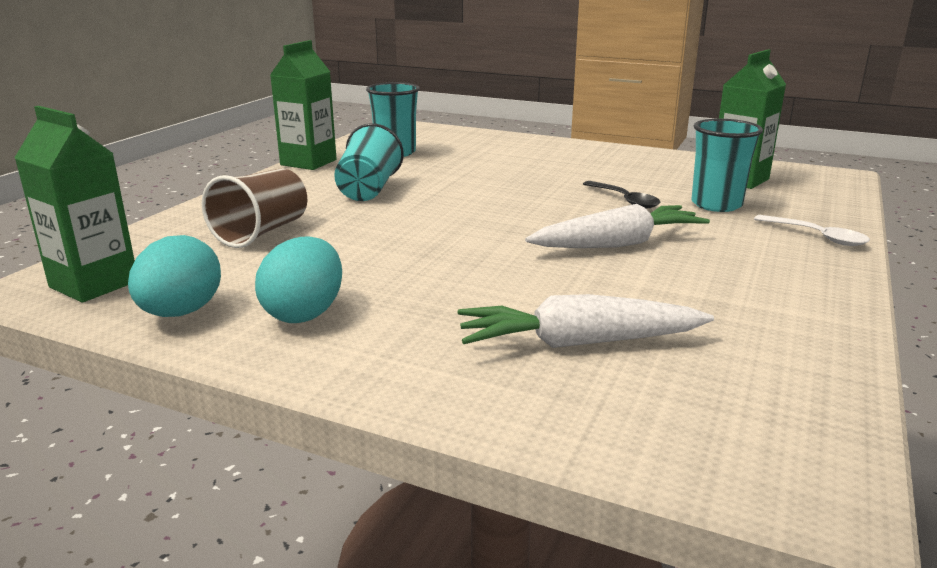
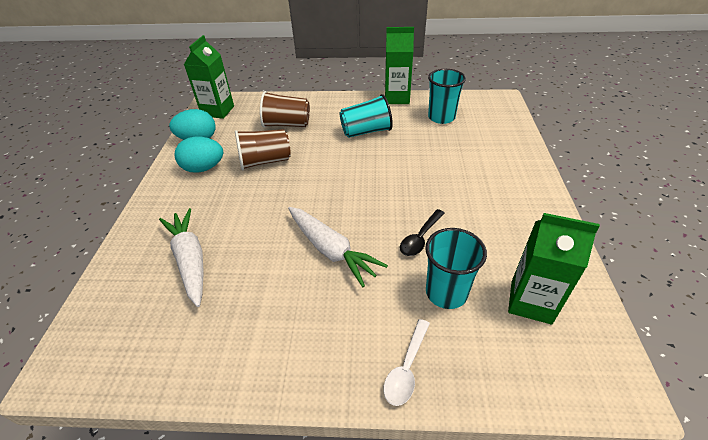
camera: 70 degrees right, 20 degrees up
none -> brown cup [235,129,291,170]

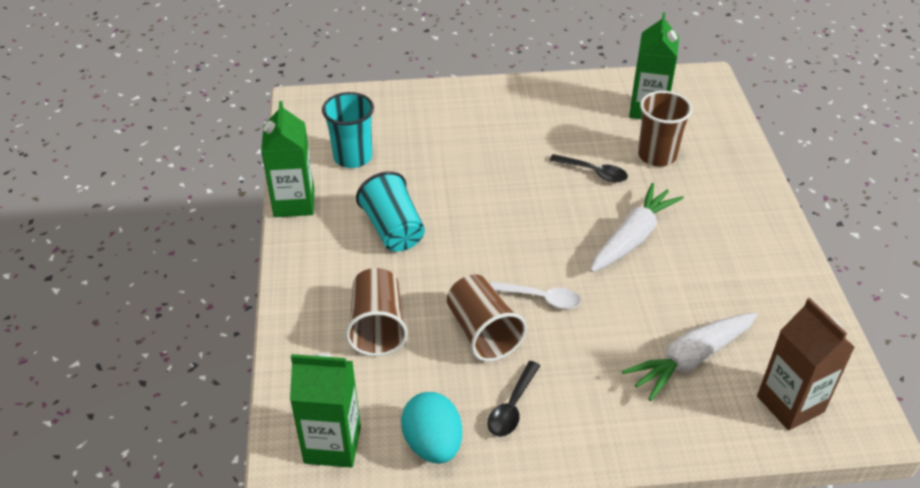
camera: 100 degrees left, 0 degrees up
turquoise egg [175,137,223,173] -> black spoon [487,361,540,437]
white spoon [383,319,430,406] -> white spoon moved to [491,282,581,309]
turquoise cup [425,228,487,309] -> brown cup [638,91,693,167]
none -> brown carton [757,298,855,430]

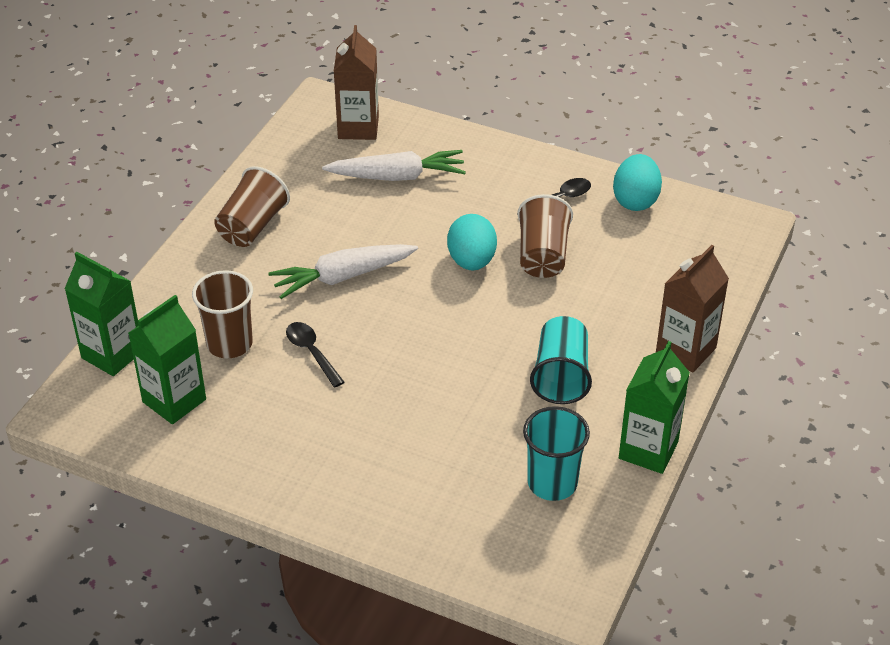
camera: 150 degrees left, 0 degrees up
green carton [290,353,361,467] -> green carton moved to [65,252,139,376]
brown cup [345,268,408,356] -> brown cup moved to [214,166,290,247]
white spoon [491,282,581,309] -> turquoise egg [447,214,497,270]
none -> brown carton [656,245,729,373]

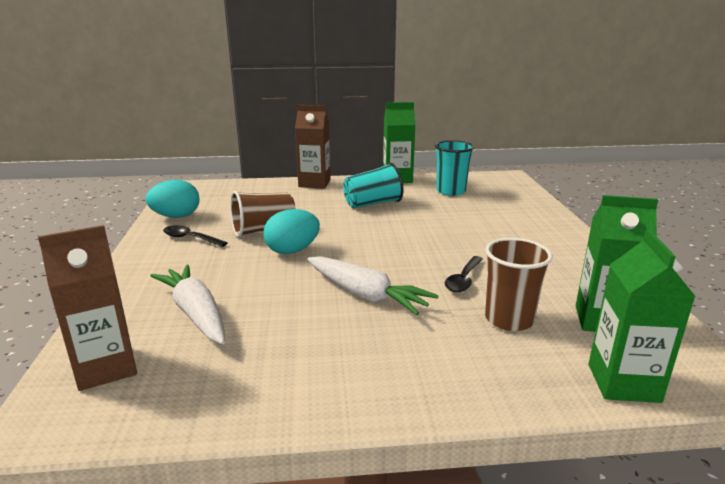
camera: 120 degrees left, 20 degrees down
brown cup [214,166,290,247] -> none

